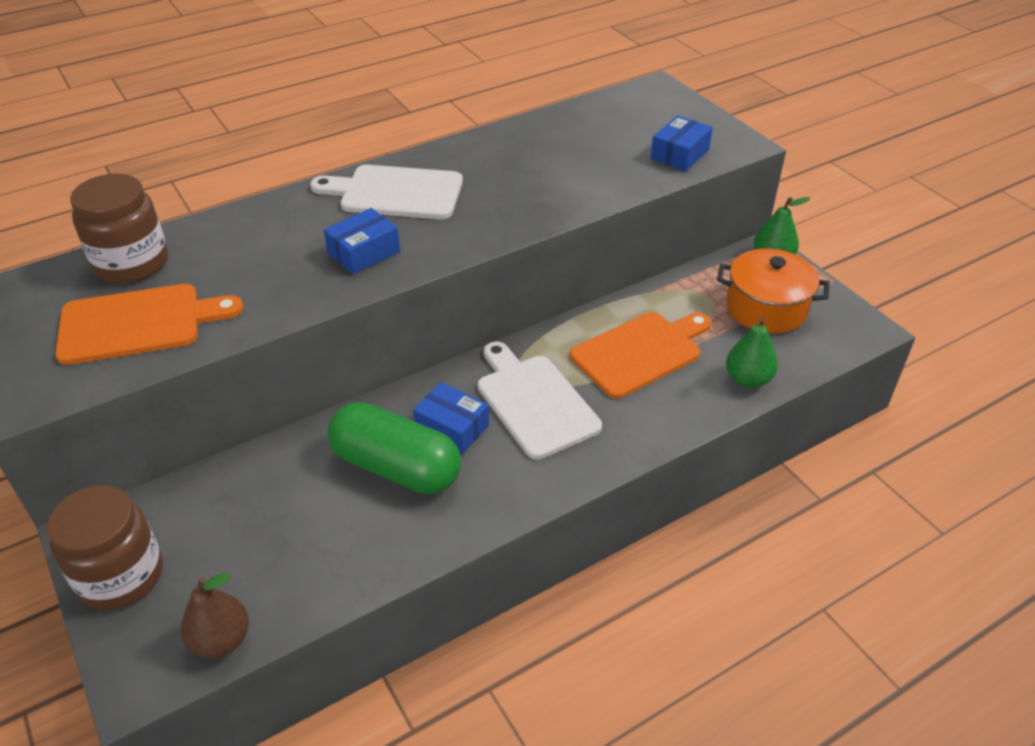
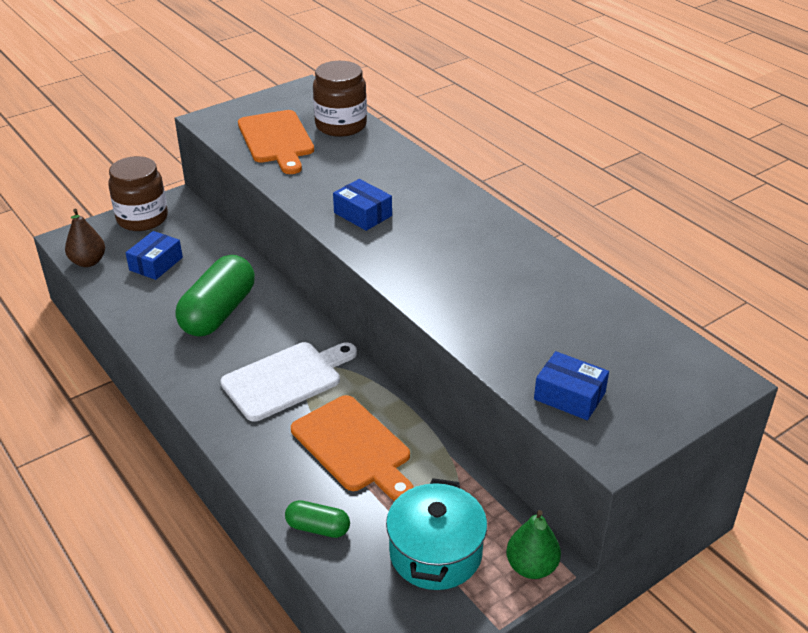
camera: 85 degrees right, 5 degrees down
white cutting board [310,165,463,219] -> none
blue box [413,382,489,454] -> blue box moved to [125,231,183,280]
orange pot [717,249,830,333] -> turquoise pot [386,478,487,590]
green pear [726,317,778,388] -> green capsule [285,500,350,538]

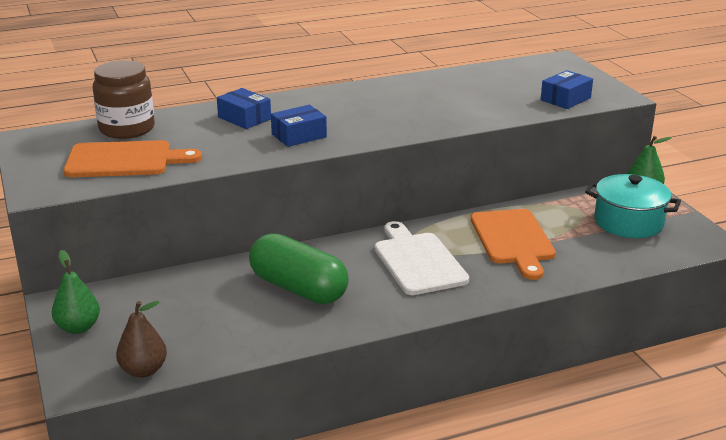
camera: 75 degrees left, 10 degrees down
brown jar [108,156,168,231] -> green pear [52,250,100,334]
blue box [125,231,183,280] -> blue box moved to [217,88,271,129]
green capsule [285,500,350,538] -> none
orange cutting board [291,395,414,501] -> orange cutting board turned 105 degrees clockwise [471,209,556,280]

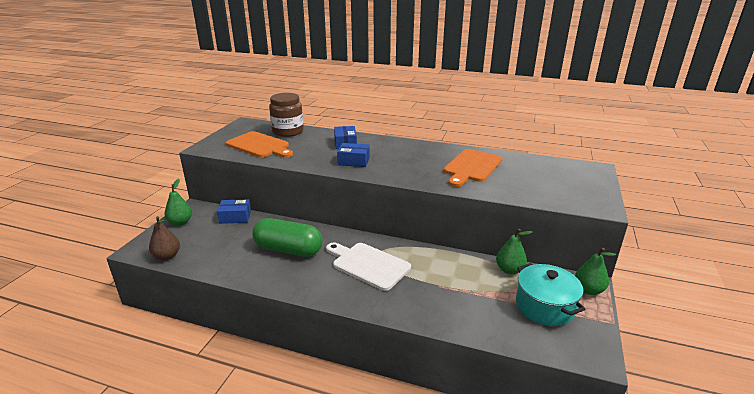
camera: 40 degrees right, 0 degrees up
green capsule [249,233,349,304] -> green capsule turned 60 degrees counterclockwise [252,218,323,257]
white cutting board [375,221,469,295] -> white cutting board turned 75 degrees counterclockwise [326,243,411,291]
orange cutting board [471,209,556,280] -> orange cutting board moved to [444,149,502,187]
blue box [541,70,593,109] -> blue box moved to [217,199,251,224]
none -> green pear [496,229,533,274]

